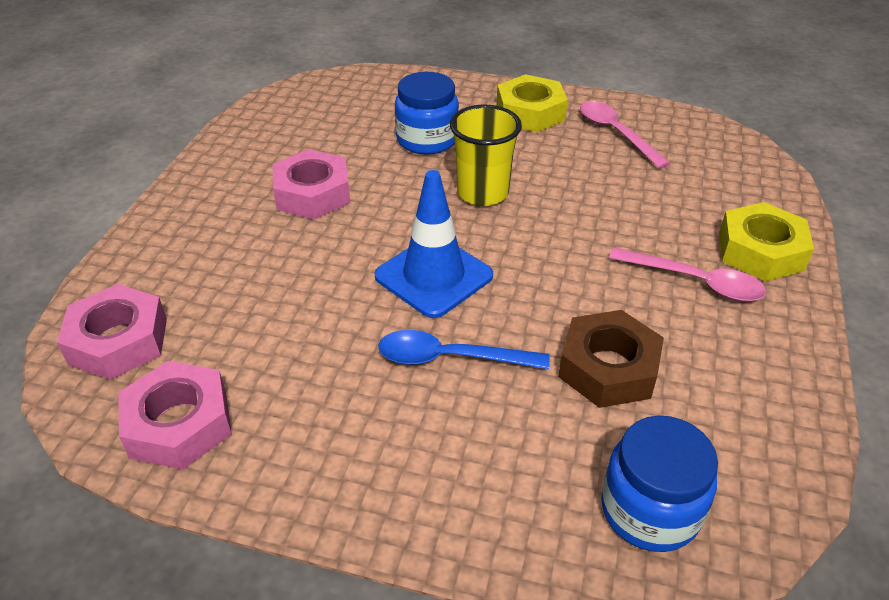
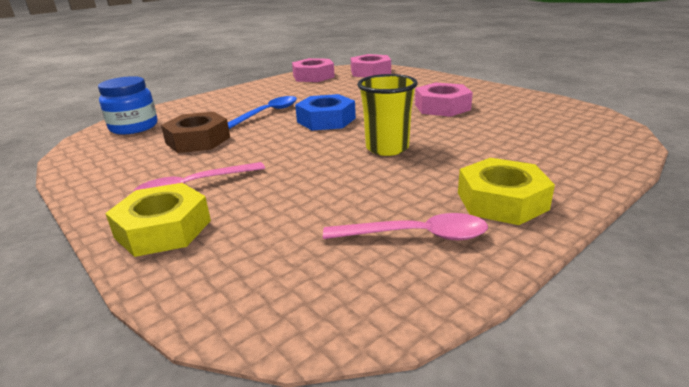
camera: 125 degrees right, 15 degrees down
blue traffic cone [375,170,493,318] -> blue nut [295,94,356,131]
blue jar [395,72,459,155] -> none

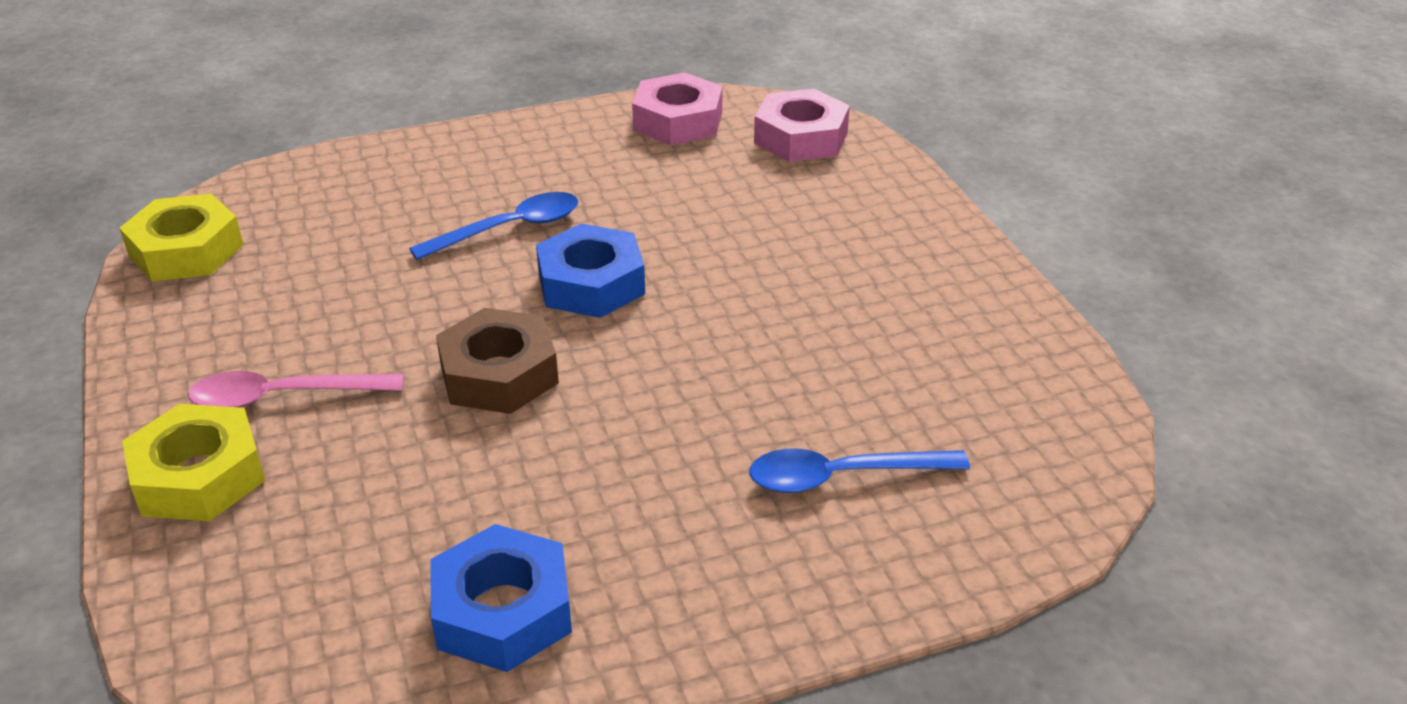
camera: 20 degrees right, 10 degrees up
blue jar [98,76,158,135] -> none
brown nut [161,112,230,153] -> brown nut moved to [436,308,559,414]
pink spoon [323,213,488,240] -> blue nut [430,524,572,672]
yellow cup [357,74,418,156] -> none
pink nut [415,83,473,117] -> none
yellow nut [458,158,555,225] -> yellow nut moved to [119,194,243,281]
none -> blue spoon [749,448,970,493]

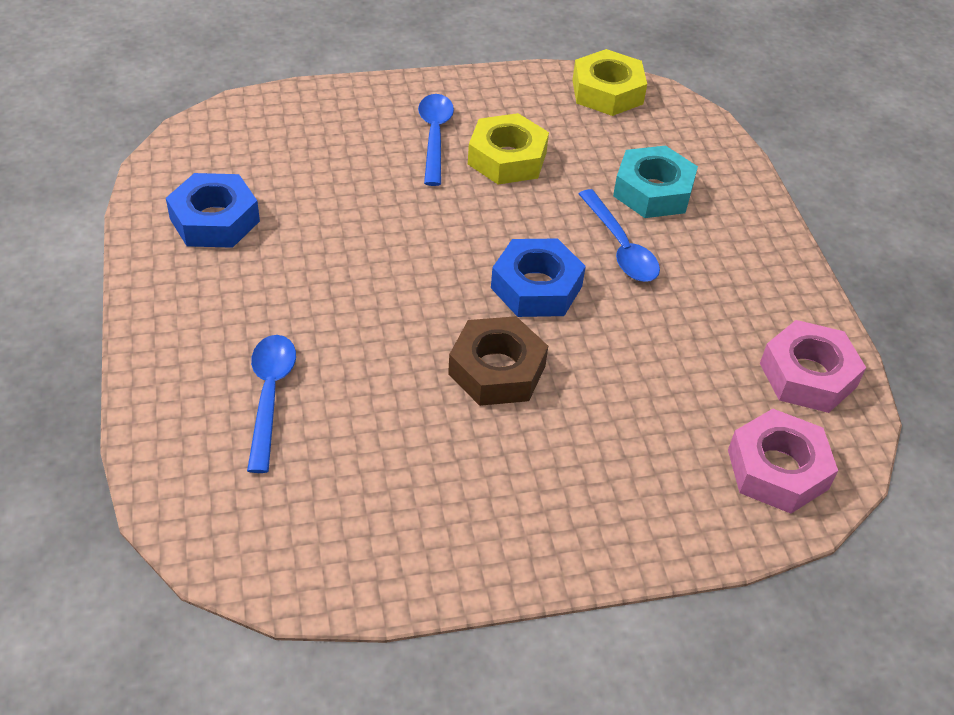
camera: 95 degrees right, 10 degrees up
yellow nut [122,404,265,521] -> yellow nut moved to [468,113,549,185]
pink spoon [188,371,403,407] -> blue spoon [418,94,454,186]
brown nut [436,308,559,414] -> brown nut moved to [448,316,548,406]
none -> turquoise nut [613,146,698,218]

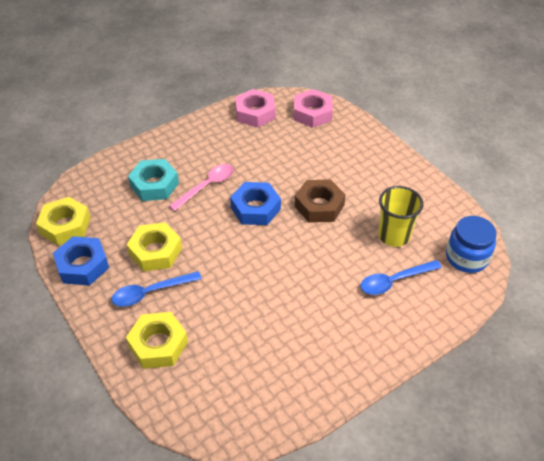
camera: 110 degrees left, 0 degrees up
blue nut [166,173,260,248] -> blue nut moved to [53,236,109,286]
blue spoon [579,189,660,282] -> pink spoon [169,164,234,211]
none -> yellow nut [126,312,188,369]
none -> yellow cup [378,186,423,247]
none -> blue jar [446,216,496,273]

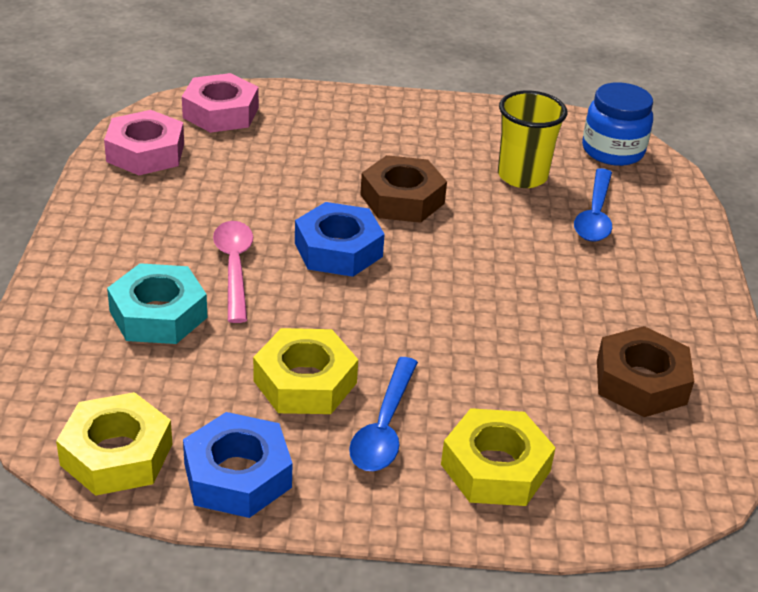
camera: 55 degrees left, 10 degrees down
none -> brown nut [597,326,694,417]

